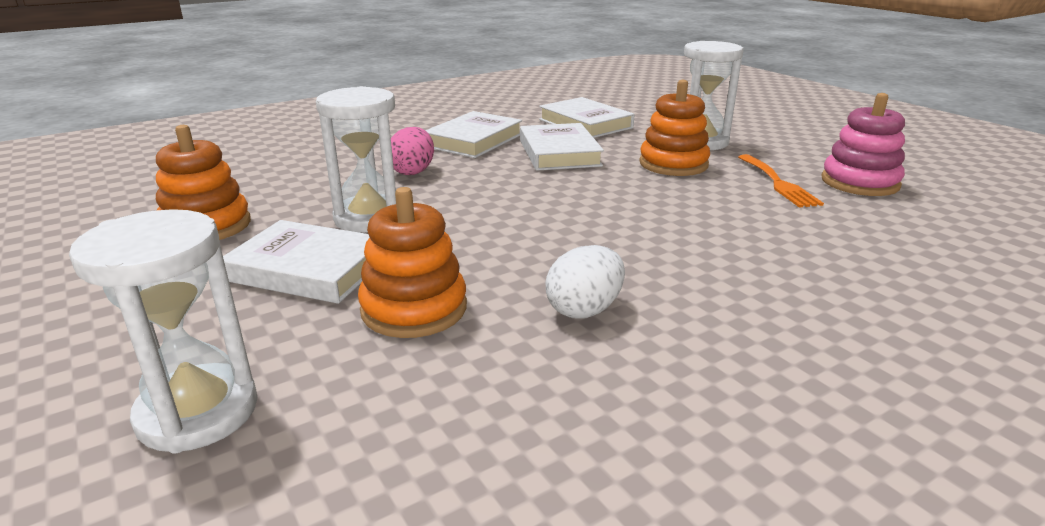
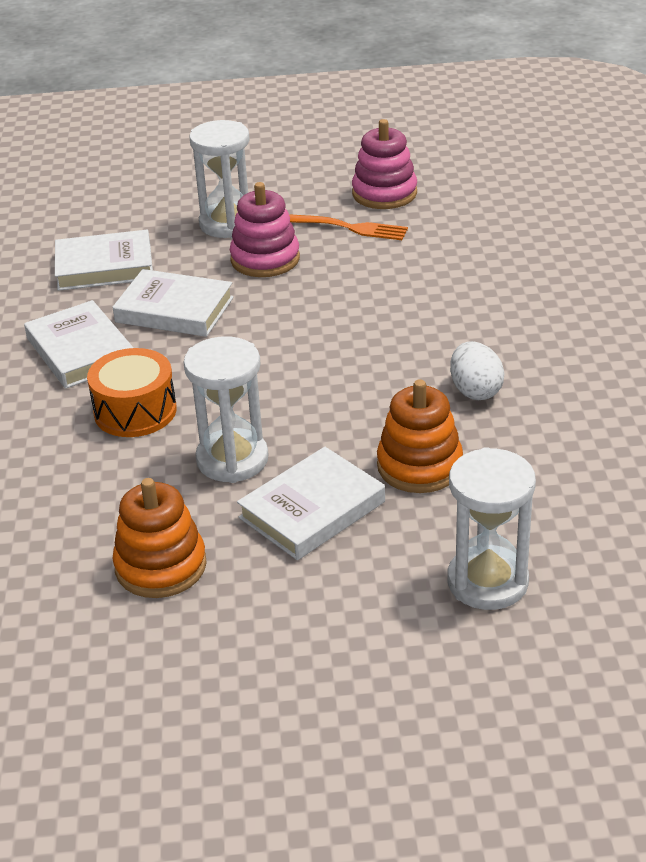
camera: 60 degrees left, 10 degrees up
pink egg [391,127,434,175] -> orange drum [87,348,177,437]
orange stacking toy [639,80,710,176] -> pink stacking toy [230,182,300,277]

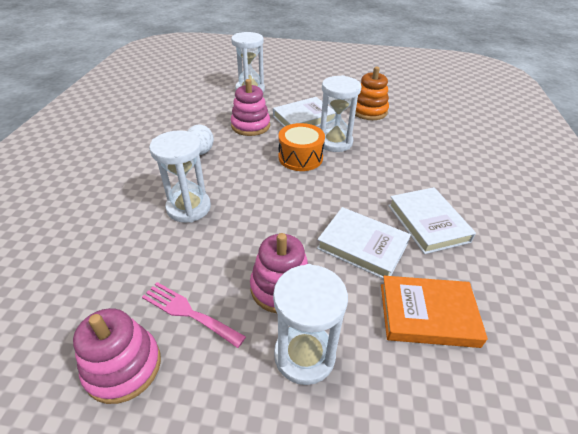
camera: 170 degrees left, 5 degrees up
white book [55,230,153,291] -> orange book [381,276,488,348]
orange drum [87,348,177,437] -> orange drum moved to [279,123,325,171]
orange fork [289,214,408,240] -> pink fork [142,282,246,348]
orange stacking toy [377,379,463,493] -> pink stacking toy [231,79,270,136]
none -> white hourglass [149,130,211,223]

